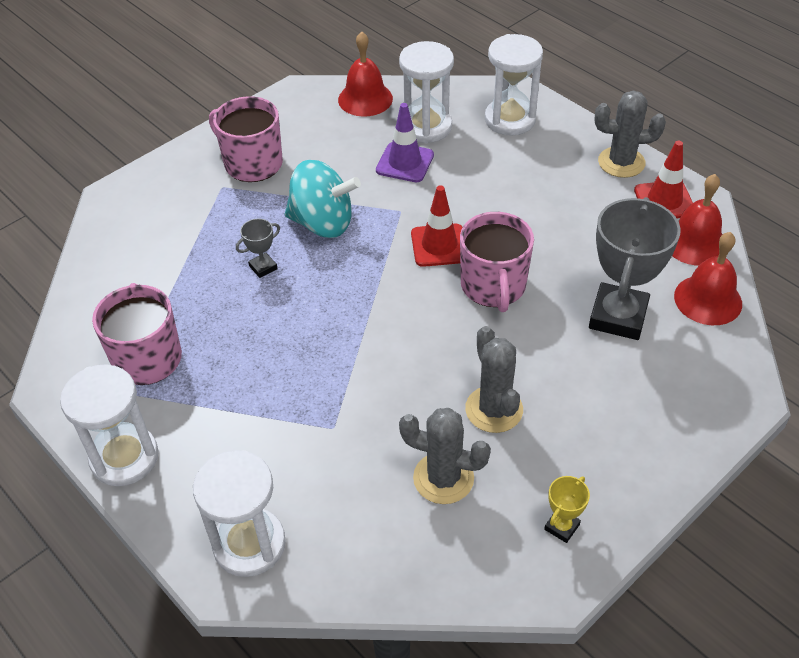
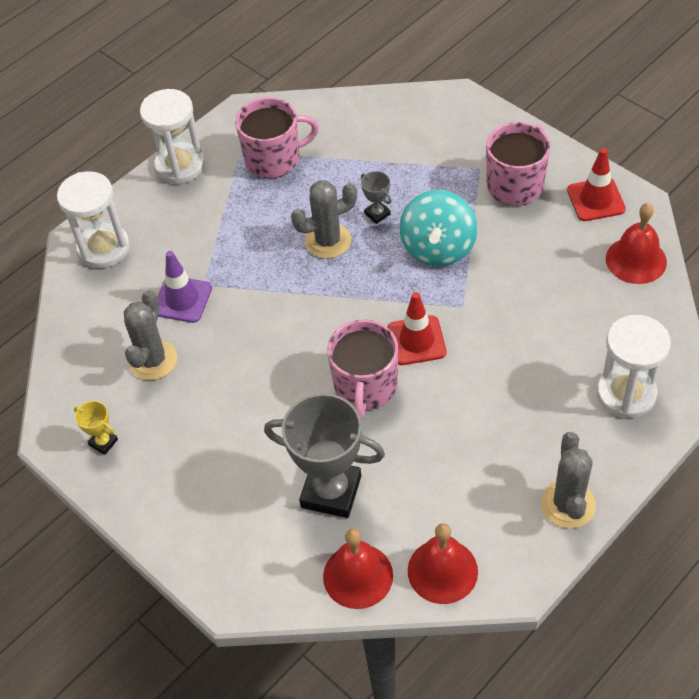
camera: 90 degrees right, 5 degrees up
purple traffic cone [376,103,434,182] -> purple traffic cone moved to [157,251,212,323]
white hourglass [399,41,454,143] -> none
pink mug [460,212,534,312] -> pink mug turned 75 degrees counterclockwise [327,320,398,420]
grey cactus [465,326,523,433] -> grey cactus moved to [291,180,357,259]
red traffic cone [634,141,693,218] -> red traffic cone moved to [567,148,626,221]

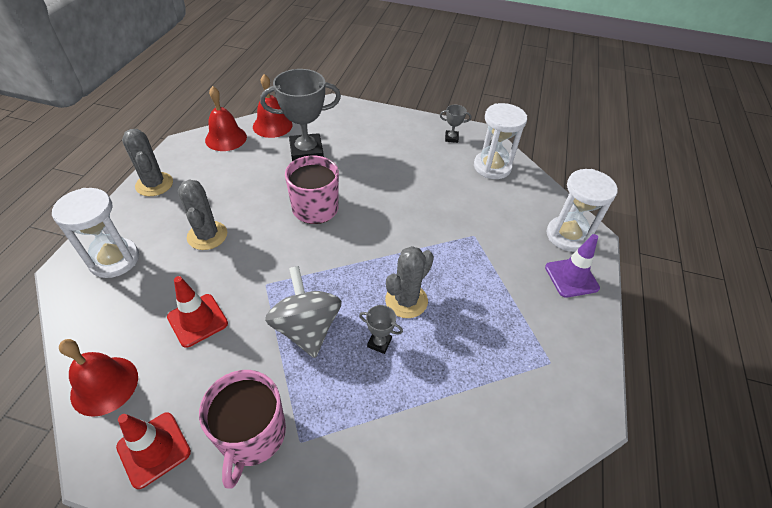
camera: 145 degrees right, 5 degrees down
yellow trophy [74,401,118,455] -> grey trophy [440,105,471,143]
grey cactus [124,290,177,380] -> grey cactus moved to [178,180,227,250]
white hourglass [140,89,205,184] -> white hourglass moved to [474,103,527,179]
purple traffic cone [157,251,212,323] -> purple traffic cone moved to [545,234,600,298]
pink mug [235,97,319,178] -> none
red traffic cone [388,292,446,365] -> red traffic cone moved to [167,276,228,348]
turquoise spinning top [399,190,478,267] -> grey spinning top [265,266,342,358]

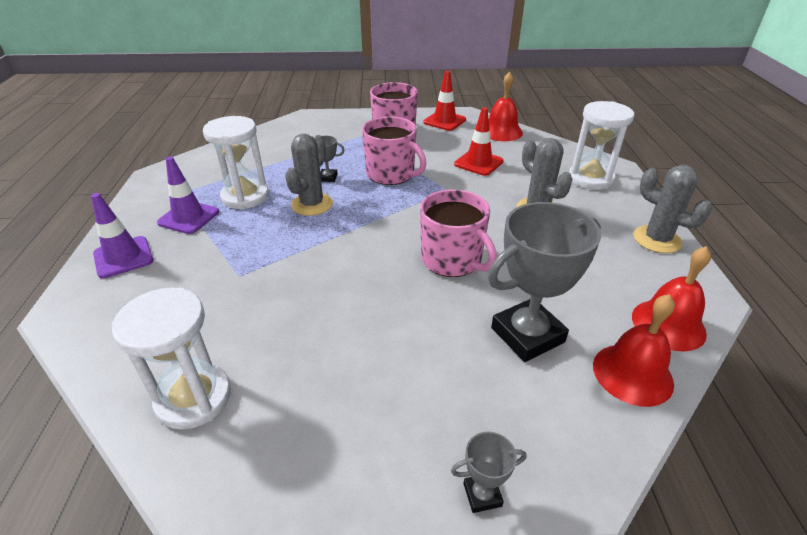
camera: 165 degrees right, 10 degrees down
grey spinning top [265,266,342,358] -> pink mug [362,116,426,185]
grey trophy [440,105,471,143] -> grey trophy moved to [451,431,526,513]
white hourglass [547,169,618,252] -> white hourglass moved to [203,116,269,210]
none -> purple traffic cone [157,157,219,234]

